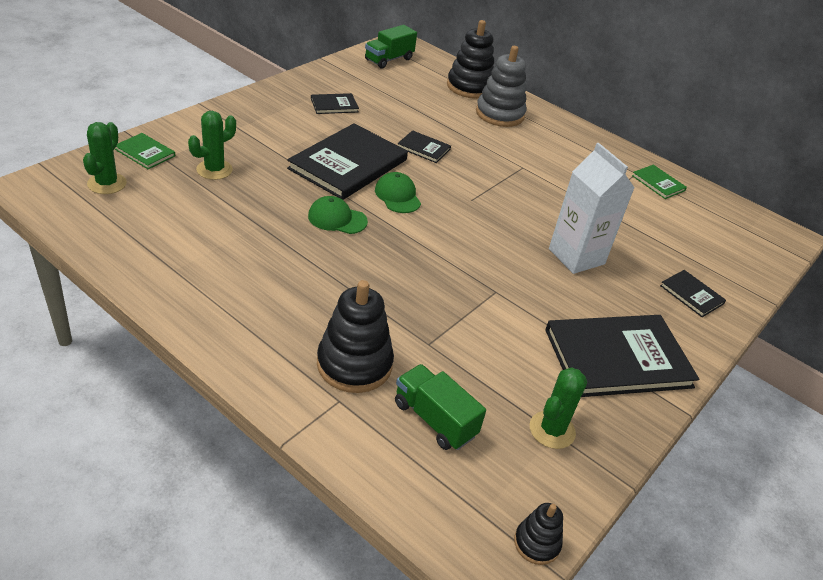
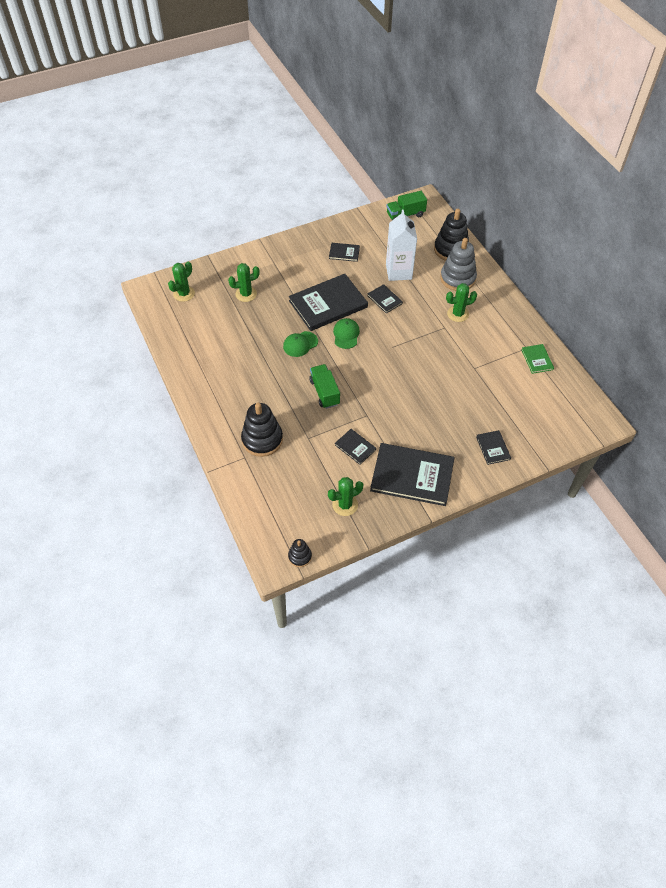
camera: 30 degrees right, 15 degrees up
green book [115,133,175,169] -> none
green cap [308,196,368,234] -> green cap turned 75 degrees counterclockwise [283,331,318,357]
green truck [395,364,486,450] -> green truck moved to [310,364,340,409]
white carton [549,143,634,274] -> white carton moved to [386,209,417,281]
none -> black book [335,429,376,465]
none -> green cactus [446,283,477,322]

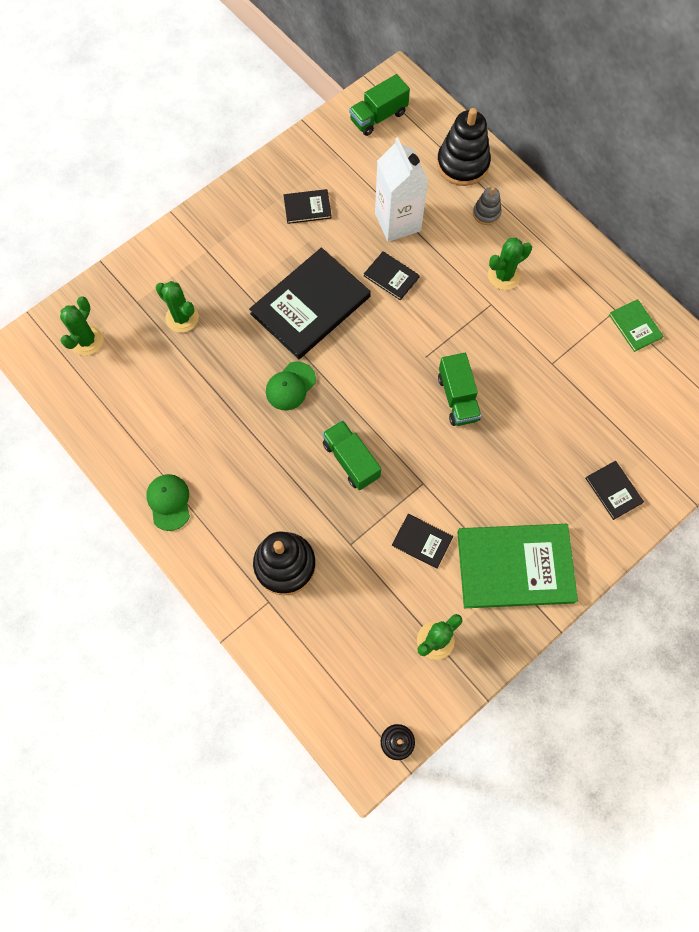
camera: 15 degrees left, 15 degrees up
green cactus [228,263,260,302] -> green cactus turned 75 degrees clockwise [155,281,199,333]
green cap [333,318,360,349] -> green cap moved to [146,474,190,531]
black book [370,443,455,506] -> green book [457,524,578,608]
grey stacking toy [440,238,477,291] -> grey stacking toy [473,187,502,225], size x0.52
none -> green truck [438,353,482,426]

